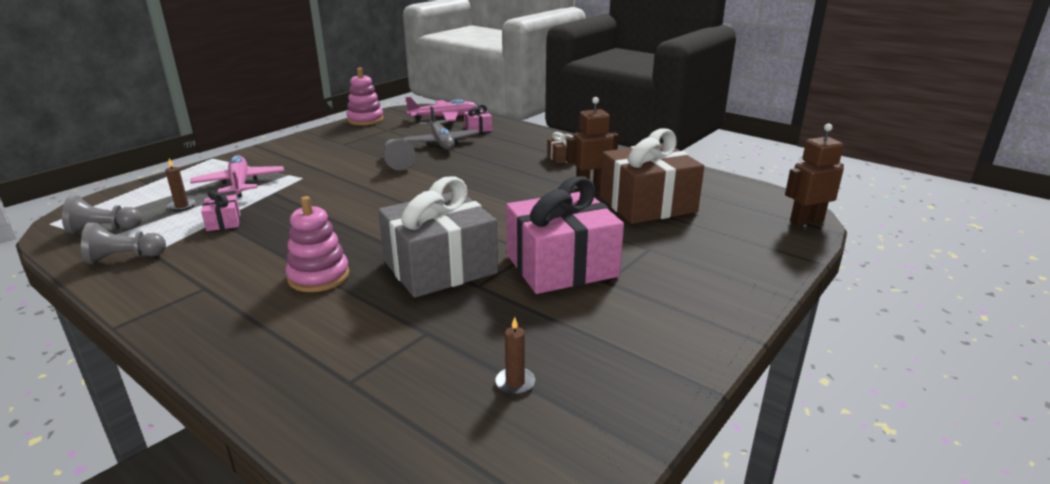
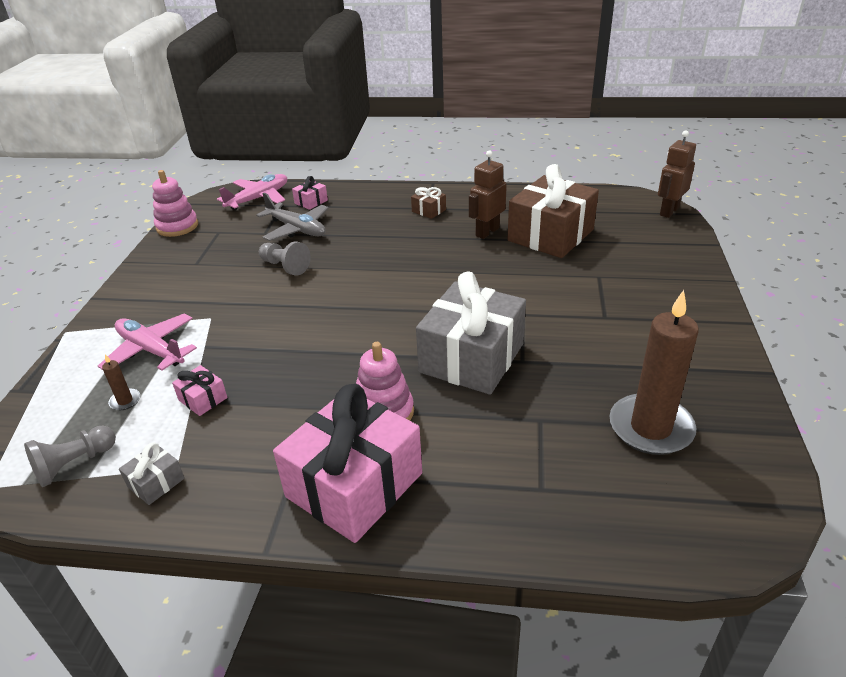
camera: 30 degrees left, 10 degrees up
grey pawn [81,222,166,264] -> grey gift [119,442,185,505]
brown candle [495,317,535,395] -> brown candle [610,290,698,455], size x2.49
pink gift [506,176,624,294] -> pink gift moved to [273,384,422,543]

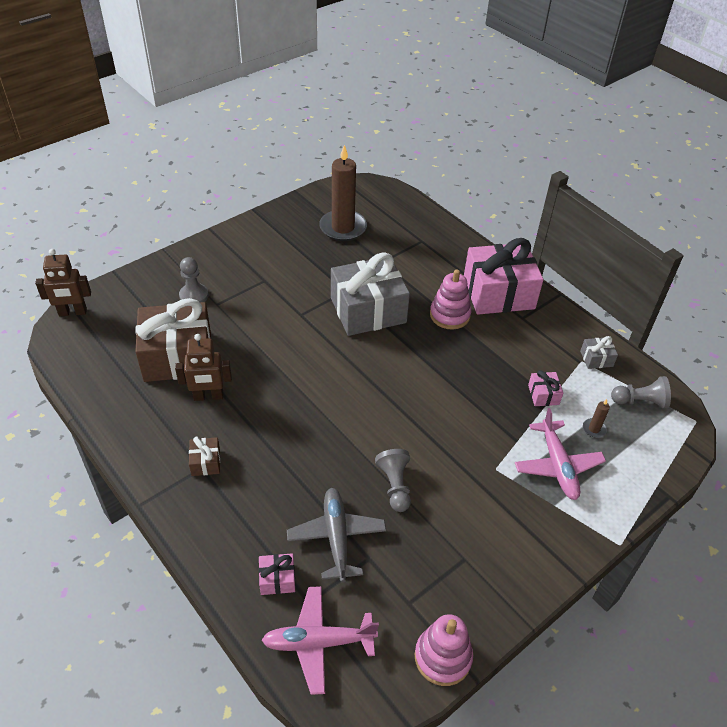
camera: 140 degrees left, 10 degrees up
none -> grey pawn [179,257,209,302]

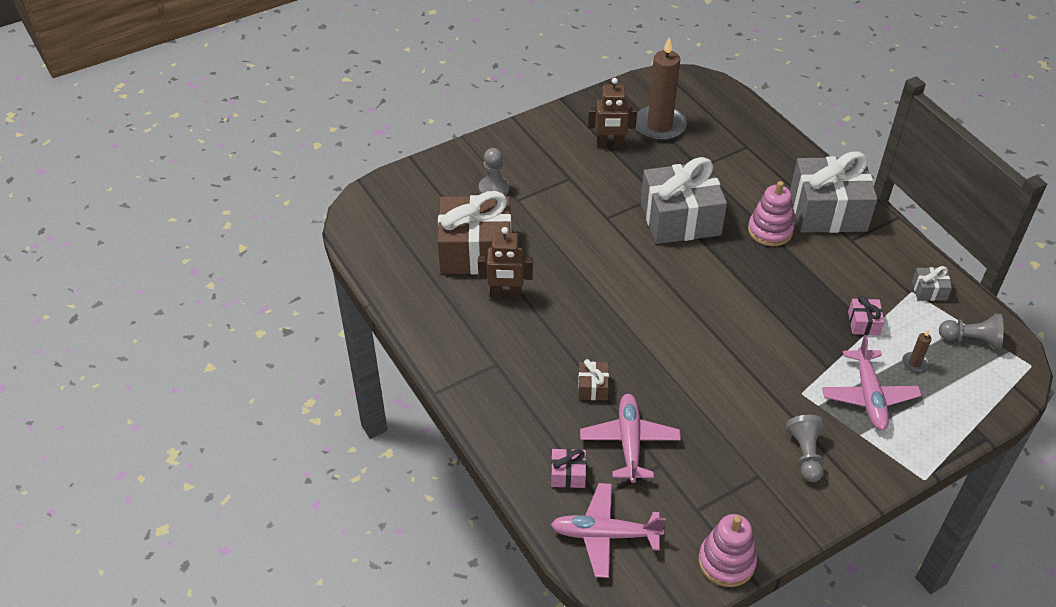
camera: 10 degrees right, 0 degrees up
brown robot [35,249,91,316] -> brown robot moved to [588,78,637,148]
brown gift [189,437,220,476] -> brown gift moved to [578,359,609,400]
grey plane [287,488,387,583] -> pink plane [580,394,681,483]
grey pawn [375,449,411,512] -> grey pawn moved to [786,415,825,482]
pink gift [464,238,543,315] -> grey gift [790,151,878,233]

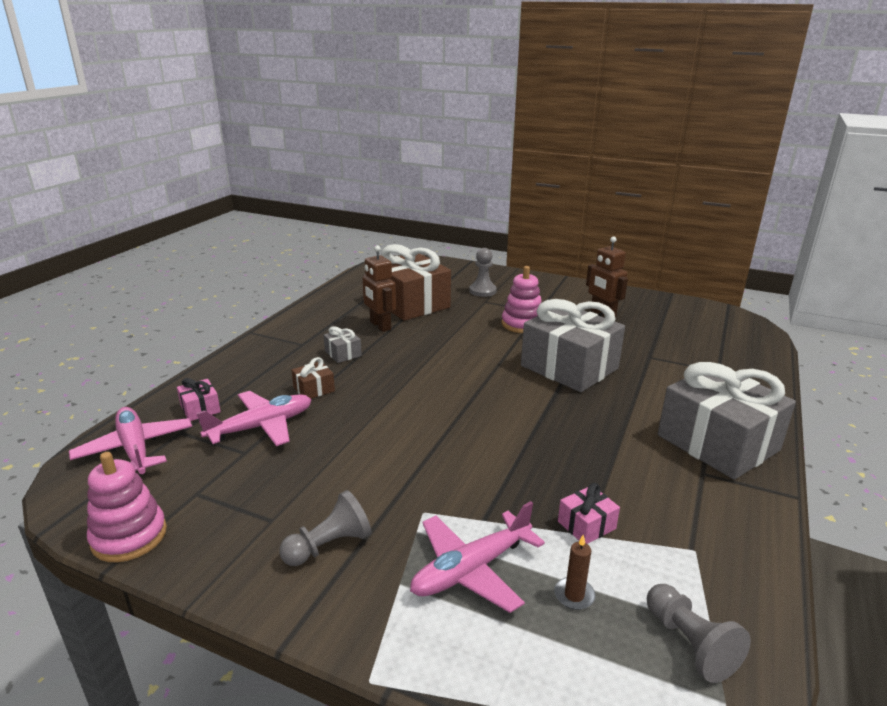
camera: 55 degrees right, 20 degrees down
brown candle [636,37,687,141] -> none
pink stacking toy [748,181,794,246] -> pink stacking toy moved to [502,266,542,333]
grey gift [912,266,952,301] -> grey gift moved to [324,326,362,363]

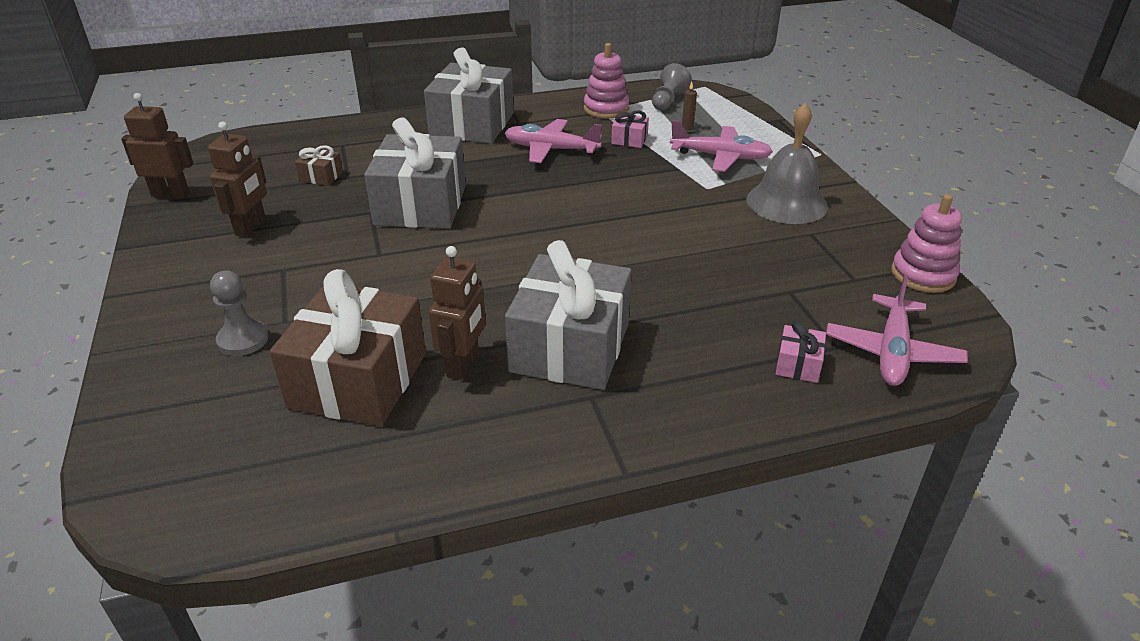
camera: 130 degrees left, 10 degrees up
pink plane [197,391,312,446] -> pink plane moved to [505,119,602,163]
grey pawn [279,490,371,566] -> grey bell [746,103,828,224]
brown gift [292,357,335,399] -> brown gift moved to [295,145,343,186]
grey gift [324,326,362,363] -> grey gift [505,240,632,390], size x2.42
pink stacking toy [502,266,542,333] -> pink stacking toy moved to [584,43,630,118]
none -> brown robot [121,93,194,198]

